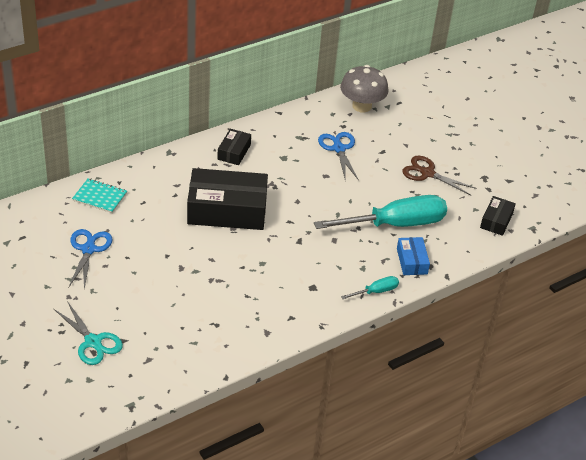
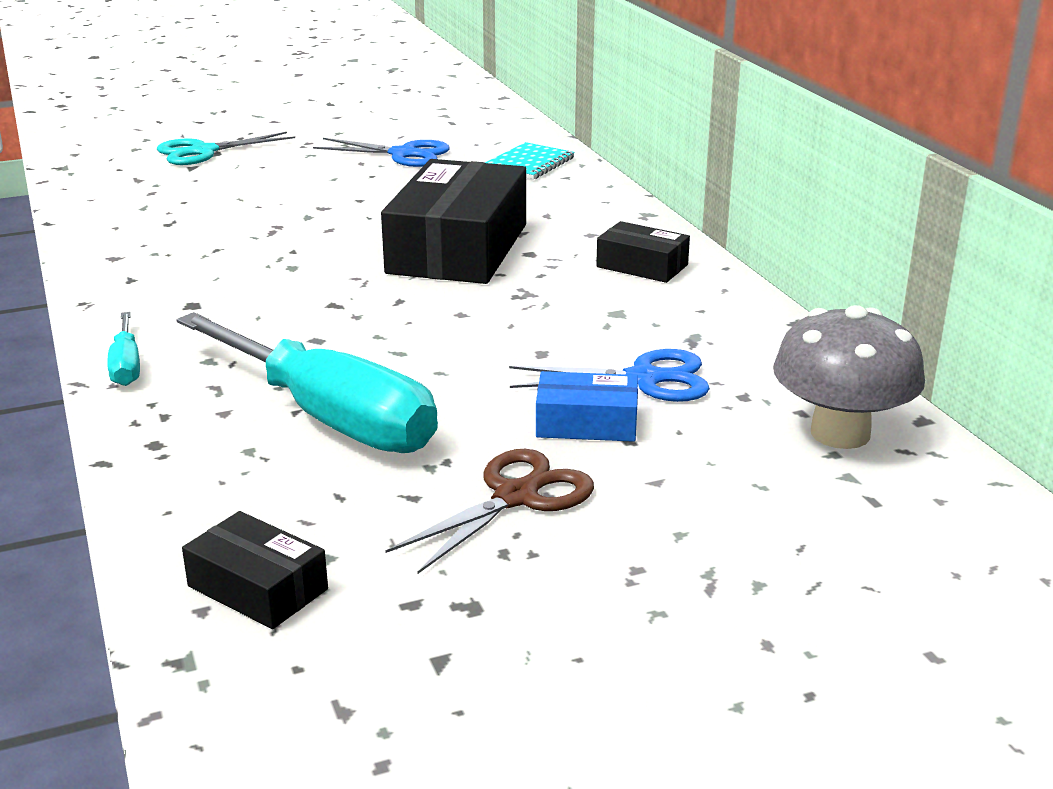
camera: 105 degrees right, 15 degrees down
turquoise screwdriver [314,195,447,229] -> turquoise screwdriver turned 45 degrees counterclockwise [176,312,438,453]
blue box [397,237,430,275] -> blue box moved to [536,371,638,442]

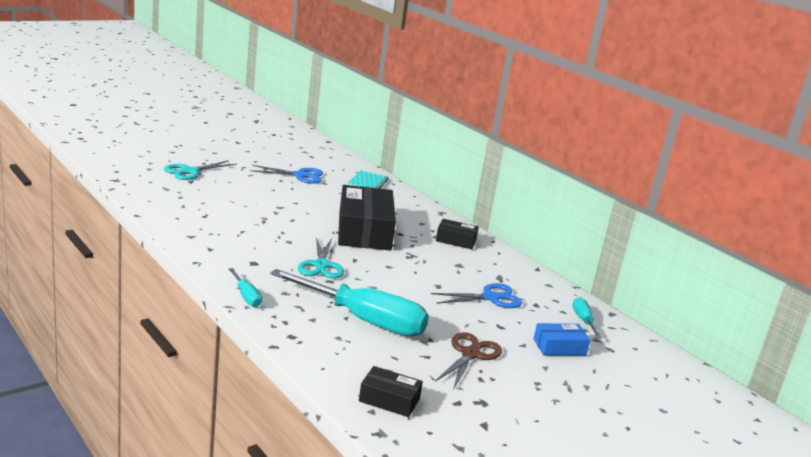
camera: 20 degrees left, 5 degrees down
blue box [536,371,638,442] -> blue box moved to [533,323,590,356]
grey mushroom [773,305,925,449] -> turquoise screwdriver [572,297,602,338]
none -> turquoise scissors [298,237,344,279]

